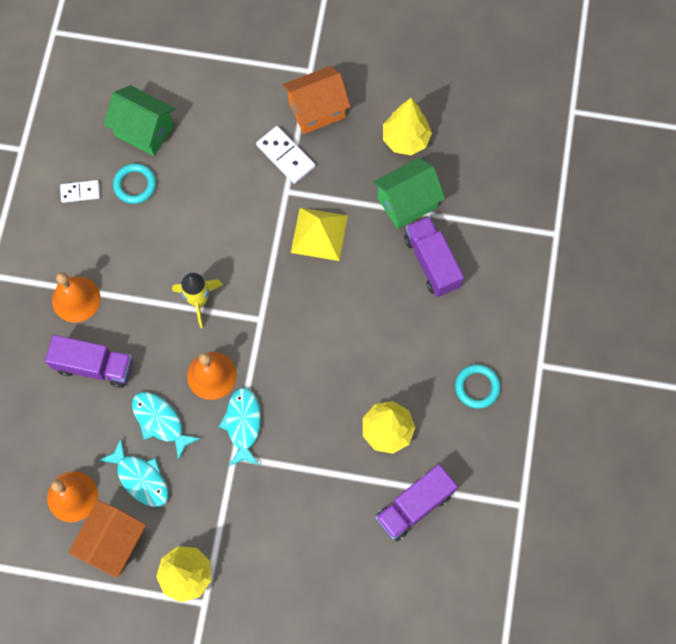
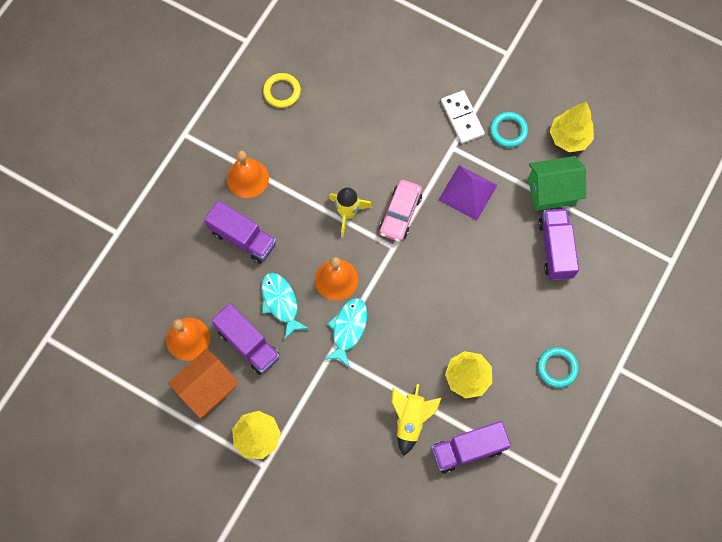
camera: 20 degrees right, 0 degrees up
white domino [60,180,100,203] -> yellow ring [263,73,301,108]
turquoise fish [99,439,169,507] -> purple truck [211,303,280,375]
green house [104,85,175,156] -> none
turquoise ring [113,163,156,204] -> turquoise ring moved to [490,112,528,147]
orange house [283,66,350,134] -> none
yellow pyramid [291,208,348,261] -> purple pyramid [438,165,497,221]
none -> pink car [379,180,422,242]
none -> yellow rocket [392,384,441,456]

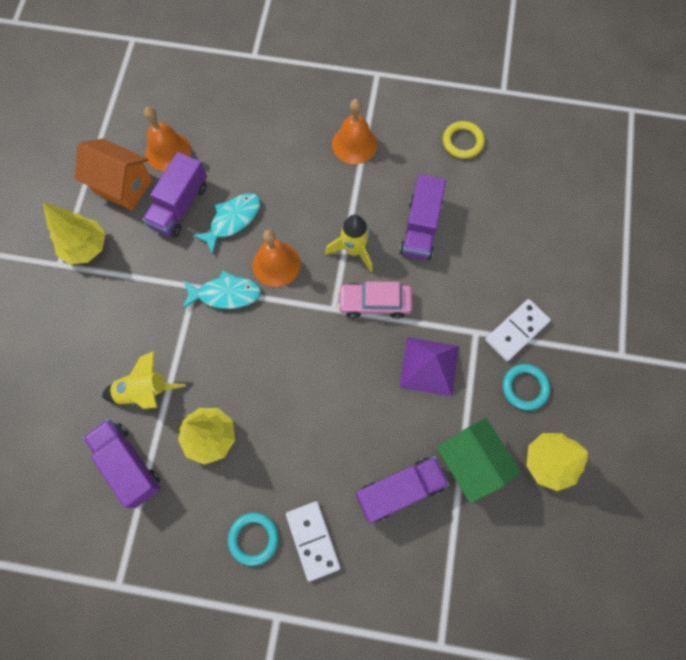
camera: 70 degrees right, 0 degrees up
purple truck [204,200,276,264] -> purple truck moved to [400,174,446,260]
none -> white domino [286,501,340,582]

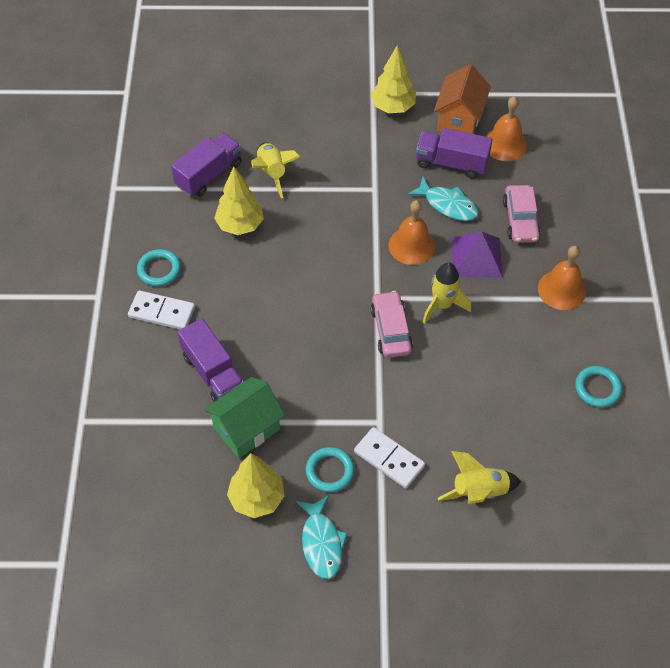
camera: 80 degrees right, 15 degrees down
turquoise fish [182,270,261,309] -> turquoise fish moved to [296,495,348,579]
white domino [286,501,340,582] -> white domino turned 45 degrees clockwise [128,290,195,329]
purple pyramid [399,337,459,397] -> purple pyramid moved to [451,232,503,278]
purple truck [400,174,446,260] -> none
yellow ring [443,121,485,159] -> turquoise ring [575,366,622,408]
none -> yellow rocket [438,451,521,504]
none -> pink car [503,185,541,243]

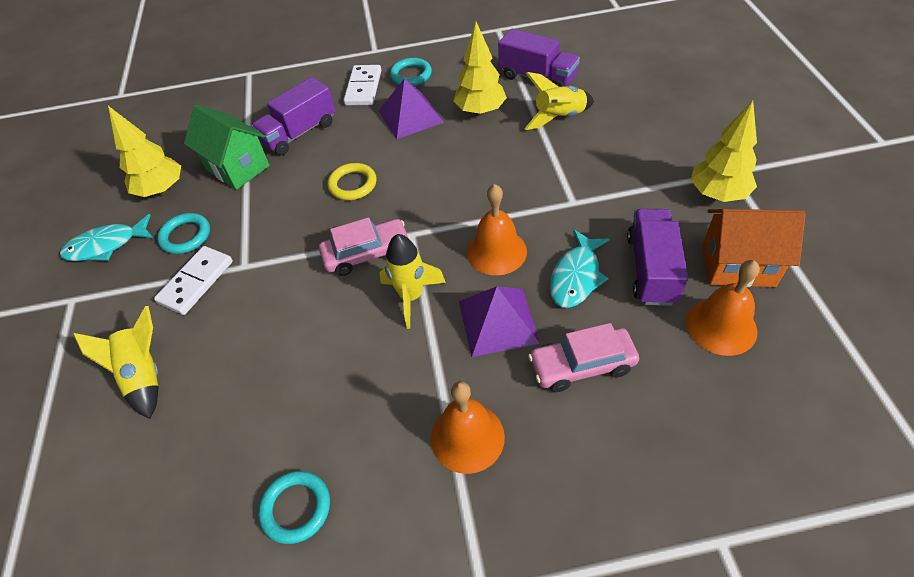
camera: 85 degrees right, 5 degrees down
none -> yellow ring [327,163,377,200]
none -> purple pyramid [379,78,444,139]

